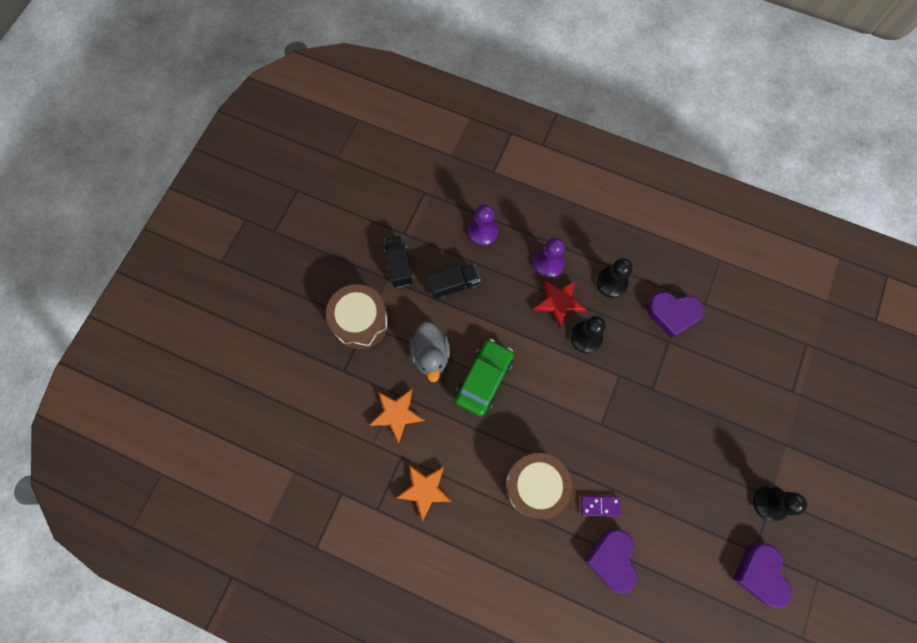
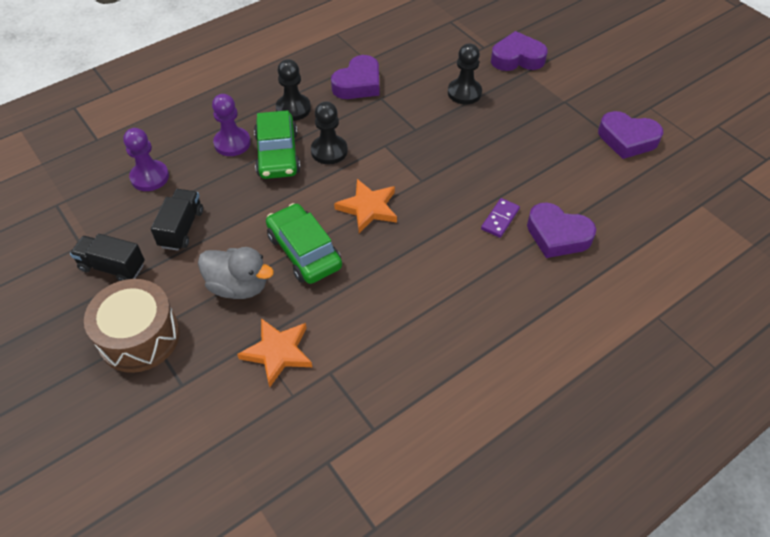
camera: 60 degrees left, 20 degrees down
orange star [396,465,452,522] -> orange star moved to [334,179,397,233]
brown drum [505,453,572,519] -> none
red star [534,280,587,329] -> green car [254,110,300,179]
black pawn [753,485,807,521] -> black pawn moved to [448,43,482,104]
none -> purple heart [491,31,548,71]

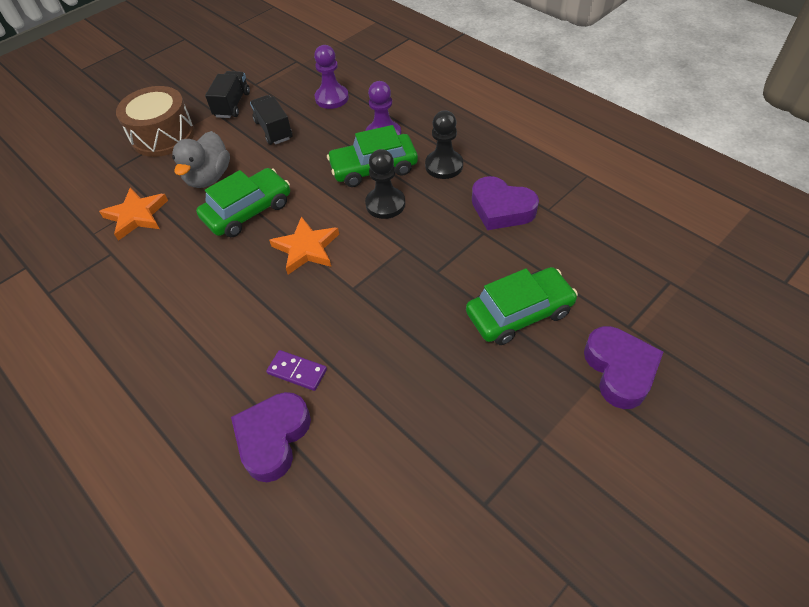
camera: 85 degrees right, 0 degrees up
black truck [151,189,203,251] -> black truck turned 120 degrees counterclockwise [250,95,292,145]
black pawn [448,43,482,104] -> green car [466,267,578,345]
purple heart [598,111,663,159] -> none

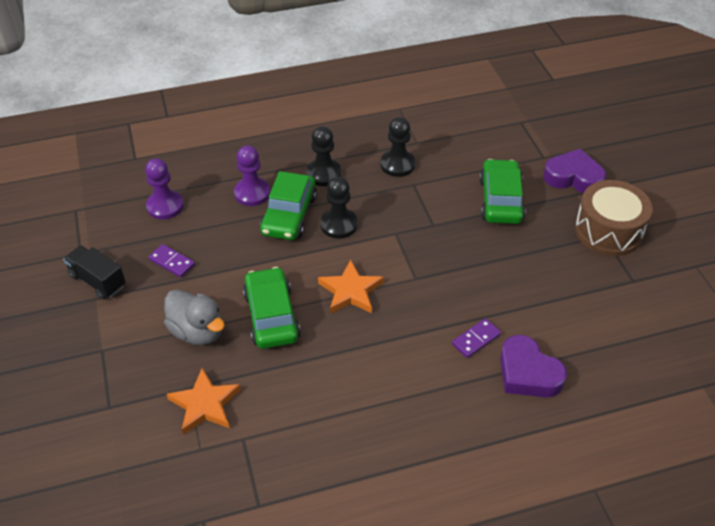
camera: 65 degrees left, 5 degrees down
brown drum [116,86,195,157] -> brown drum moved to [575,180,652,256]
black truck [250,95,292,145] -> purple domino [148,244,195,278]
purple heart [472,176,539,230] -> black pawn [381,117,415,177]

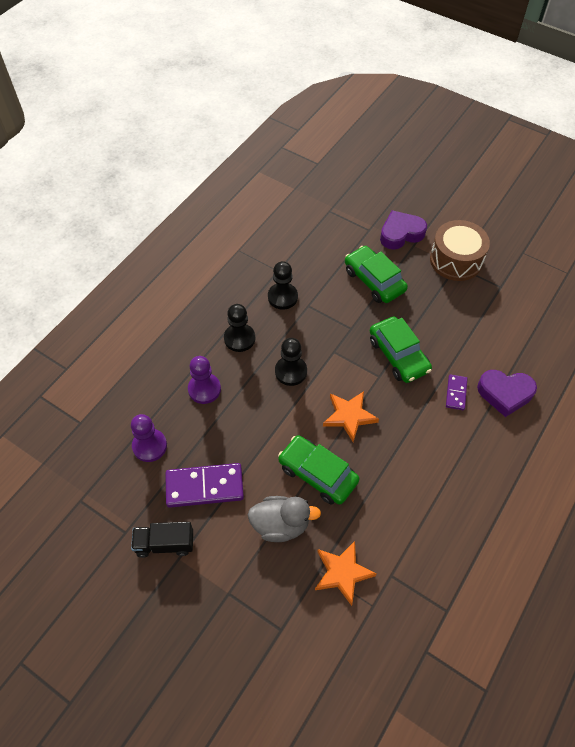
camera: 40 degrees left, 10 degrees up
purple domino [148,244,195,278] -> purple domino [165,463,244,508], size x1.89
green car [260,171,317,240] -> green car moved to [370,316,432,383]

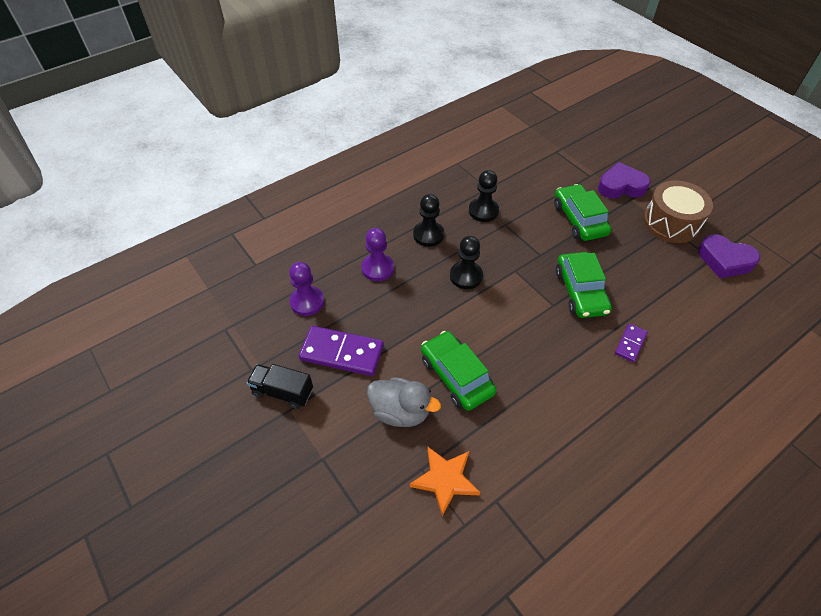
camera: 20 degrees right, 5 degrees down
orange star [323,391,379,442] -> none
purple heart [477,370,537,417] -> purple heart moved to [698,234,760,278]

